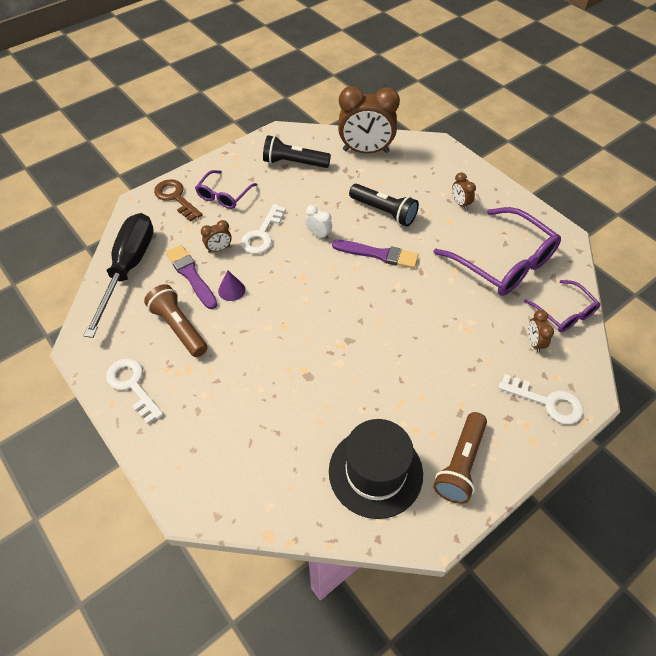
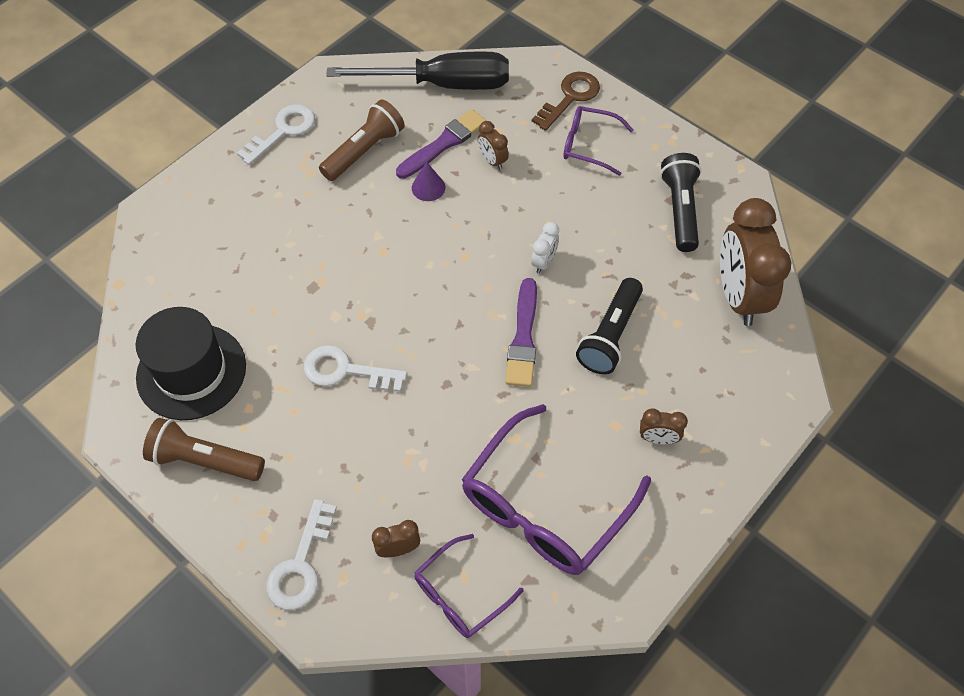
camera: 80 degrees right, 5 degrees up
white key [241,204,286,254] -> white key moved to [304,345,407,392]
brown clock [452,172,476,210] -> brown clock turned 135 degrees counterclockwise [640,408,688,444]

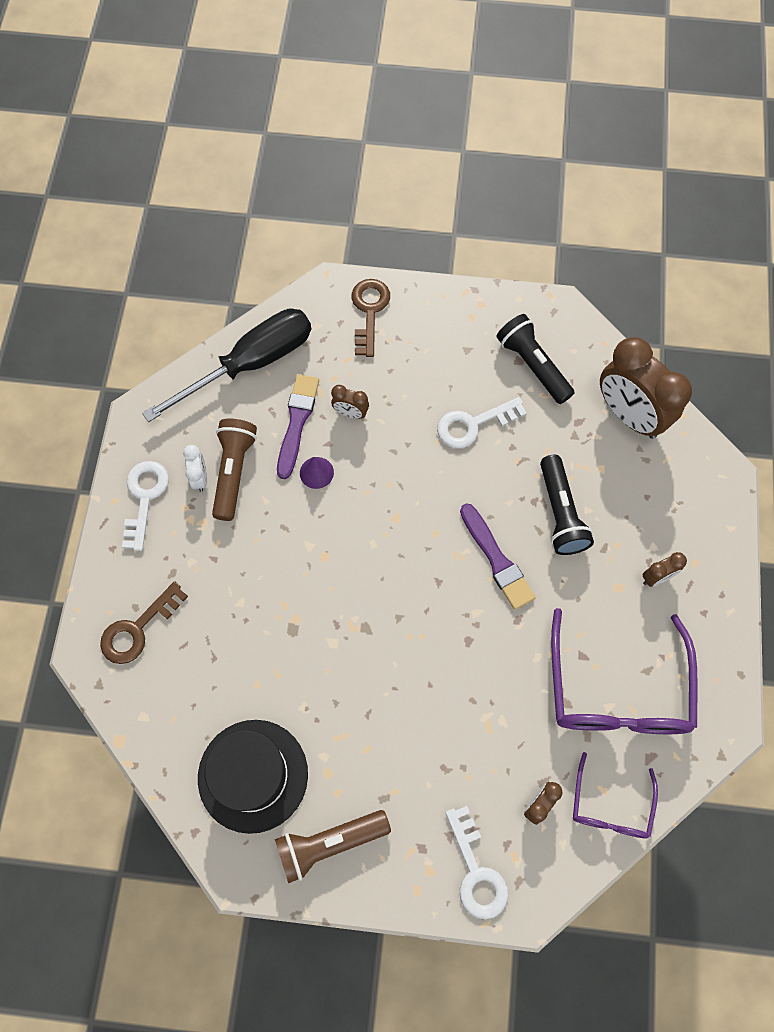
camera: 35 degrees left, 10 degrees up
white key [304,345,407,392] -> white key moved to [437,397,527,448]
white clock [531,222,559,274] -> white clock moved to [183,445,207,492]
purple glasses [563,106,634,176] -> none
none -> brown key [100,581,188,664]

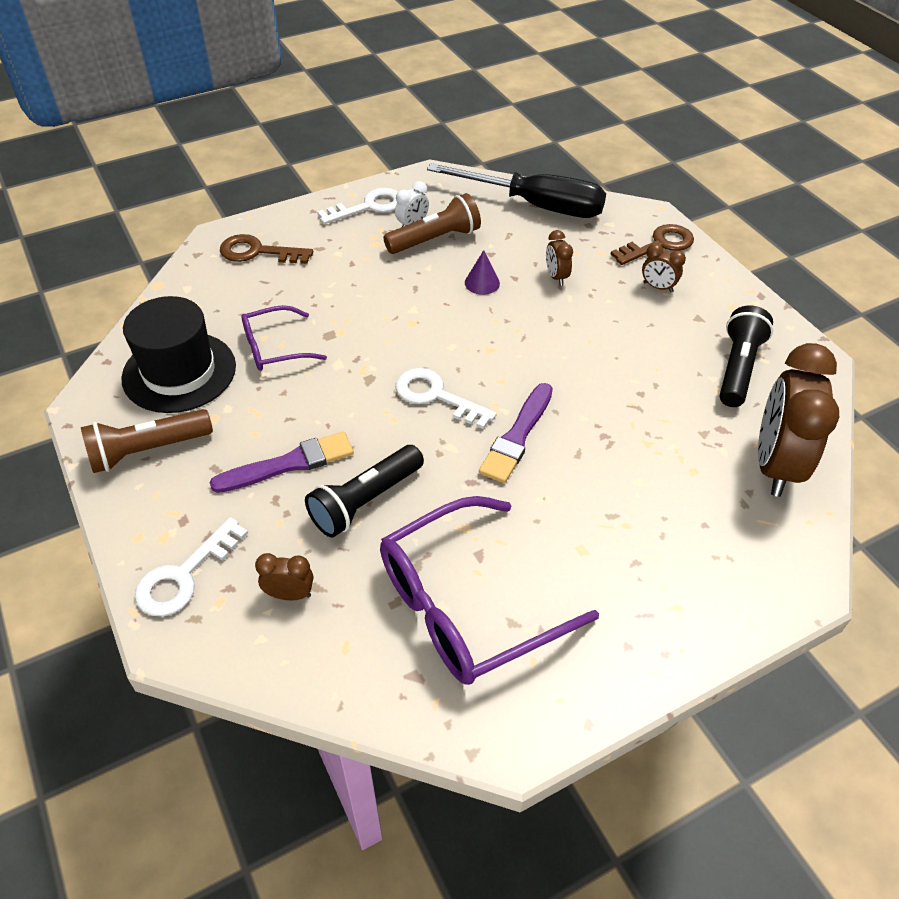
camera: 55 degrees right, 20 degrees down
brown flashlight [275,810,391,883] -> brown flashlight turned 60 degrees counterclockwise [81,409,213,473]
purple brush [277,374,319,479] -> purple brush moved to [209,432,354,493]
white key [437,397,527,448] -> white key moved to [396,368,497,429]
black flashlight [540,455,594,555] -> black flashlight moved to [305,445,424,538]
purple glasses [573,752,658,838] -> purple glasses moved to [241,305,327,371]
brown clock [643,552,687,587] -> brown clock moved to [642,243,686,292]

